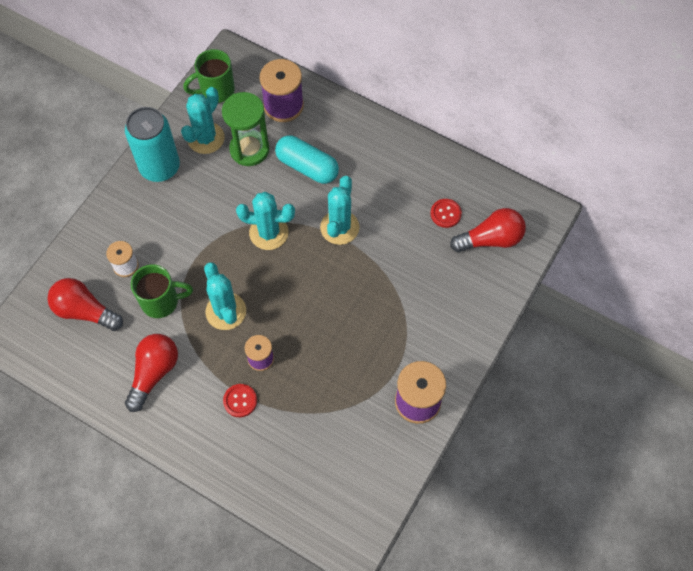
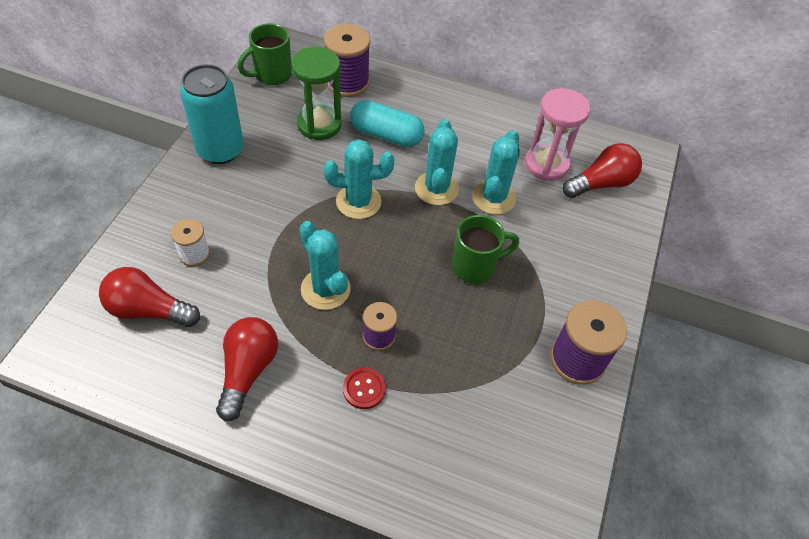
camera: 15 degrees left, 10 degrees down
green mug [131,264,193,318] -> green mug moved to [452,215,519,284]
turquoise cactus [181,87,225,154] -> turquoise cactus moved to [472,130,520,215]
red button [430,199,462,228] -> pink hourglass [525,88,590,181]

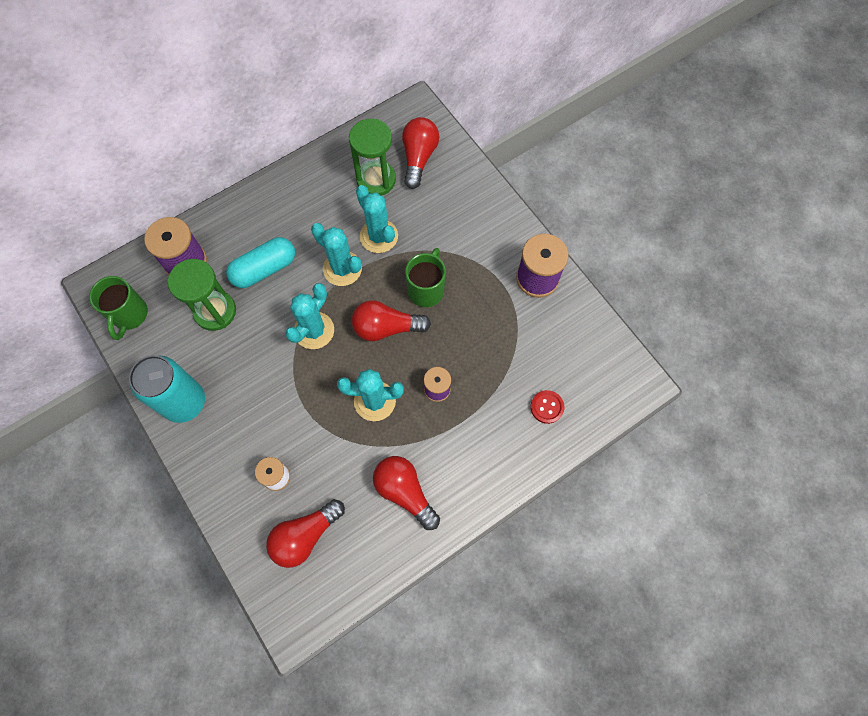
camera: 50 degrees left, 15 degrees up
red button [343,368,386,409] -> red button moved to [531,390,564,424]
pink hourglass [525,88,590,181] -> green hourglass [349,119,396,196]
none -> red light bulb [352,300,431,341]

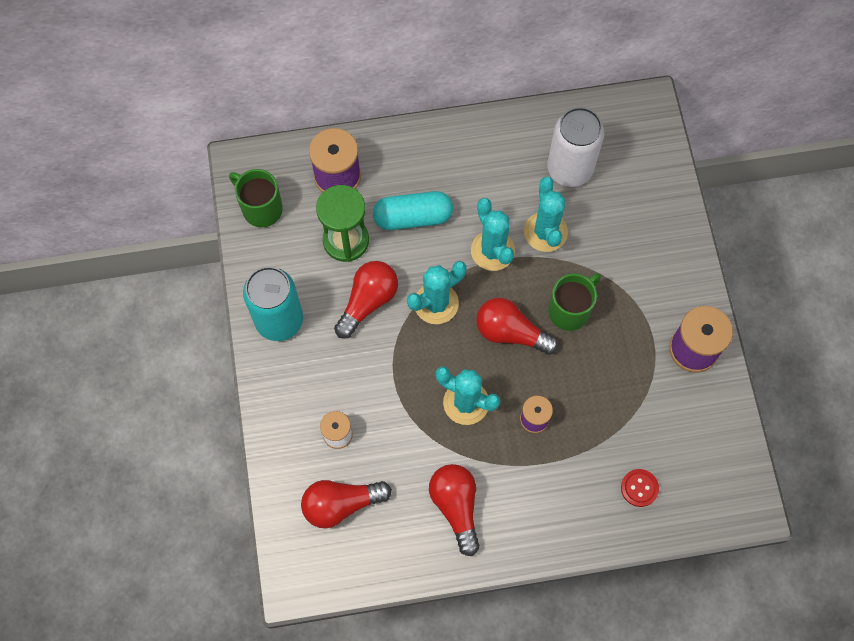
camera: 25 degrees right, 0 degrees up
green mug [89,276,148,340] -> green mug turned 105 degrees clockwise [229,169,283,227]
green hourglass [349,119,396,196] -> white can [547,107,604,187]
red light bulb [402,117,439,189] -> red light bulb moved to [334,261,398,339]

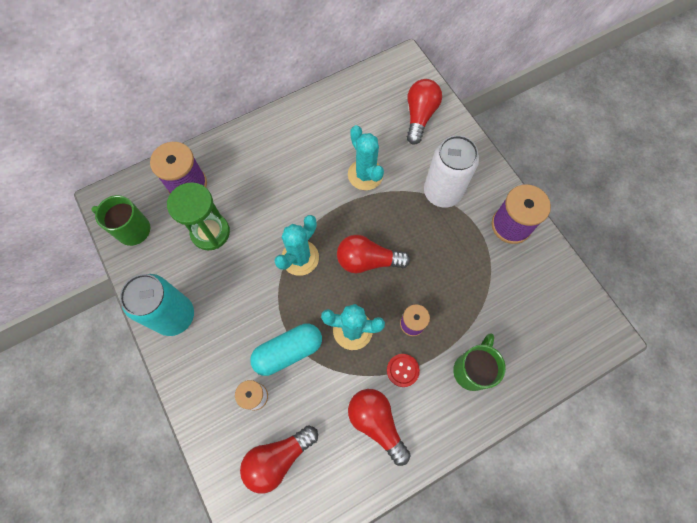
camera: 20 degrees left, 0 degrees up
red light bulb [334,261,398,339] -> red light bulb moved to [407,79,442,145]
turquoise capsule [373,191,453,230] -> turquoise capsule moved to [250,324,322,376]
turquoise cactus [471,198,515,271] -> none
white can [547,107,604,187] -> white can moved to [424,135,479,208]
green mug [548,273,601,331] -> green mug moved to [453,334,506,391]
red button [621,469,659,507] -> red button moved to [387,354,420,387]

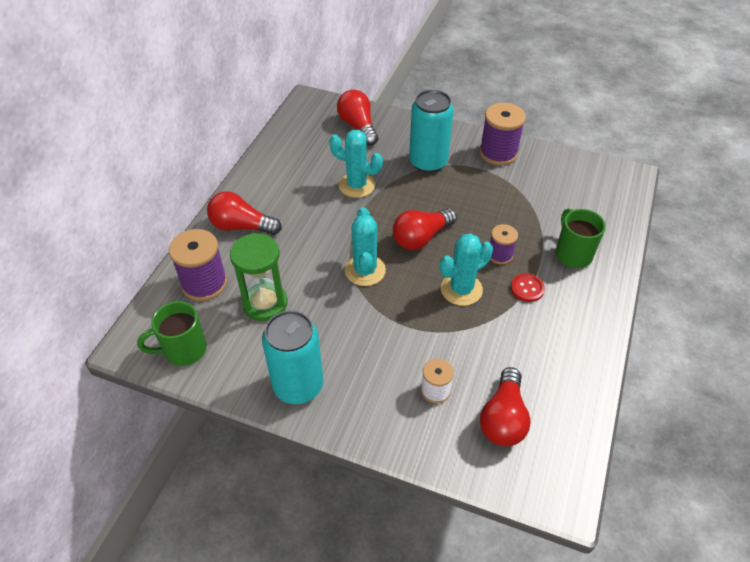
camera: 40 degrees left, 20 degrees down
turquoise capsule [250,324,322,376] -> none
red light bulb [348,389,411,466] -> red light bulb moved to [207,192,282,235]
white can [424,135,479,208] -> turquoise can [409,90,454,173]

